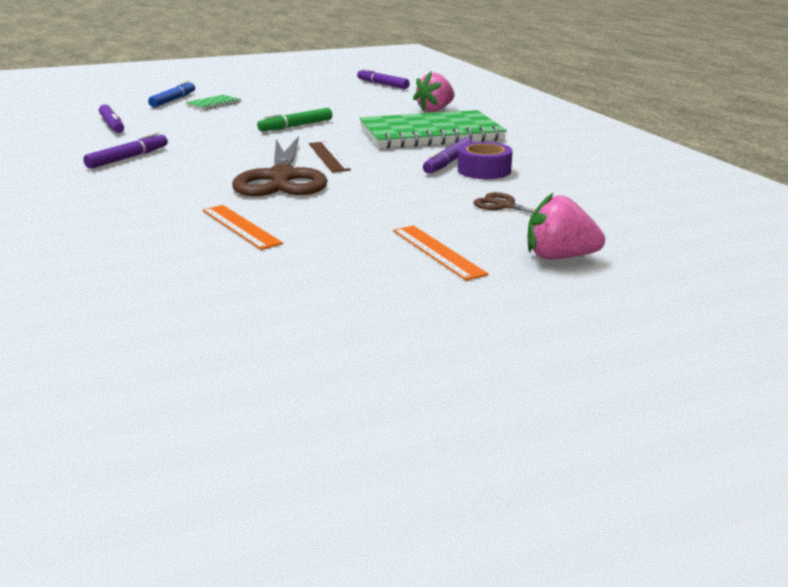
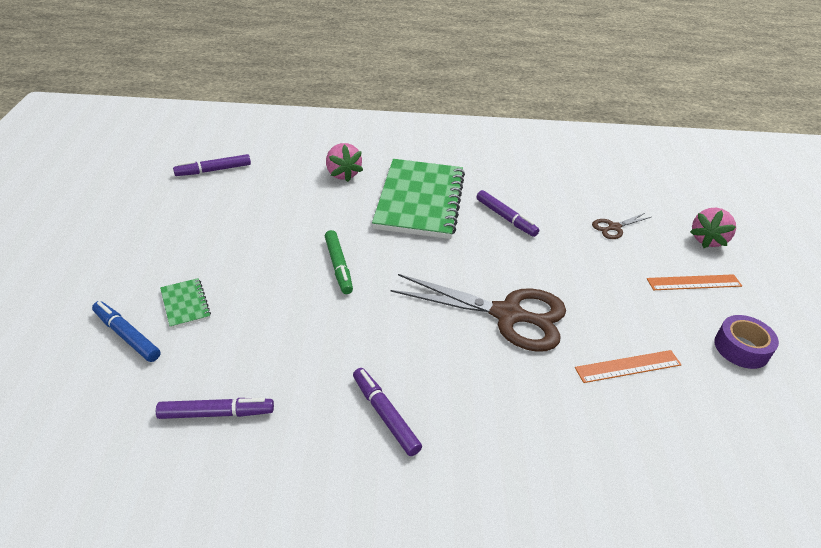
camera: 70 degrees left, 15 degrees up
brown ruler [309,142,351,172] -> none
purple tape [458,142,513,179] -> purple tape moved to [714,315,779,369]

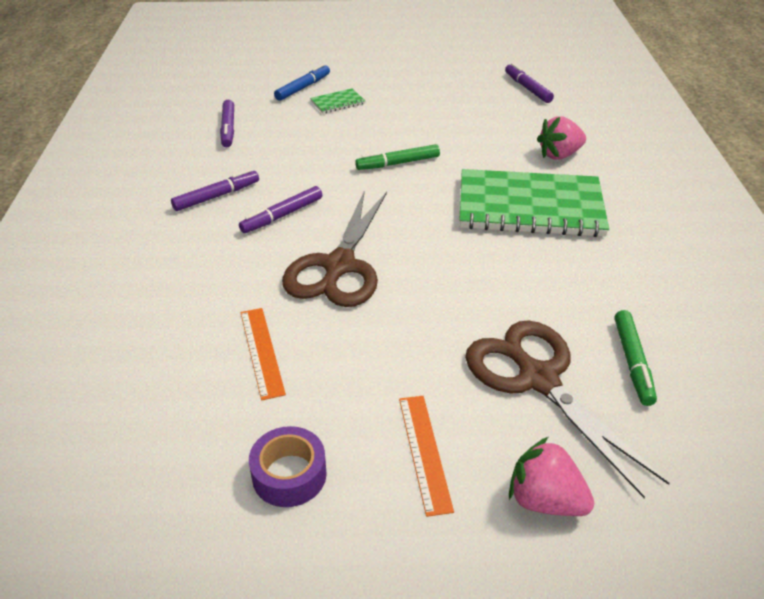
camera: 90 degrees right, 0 degrees up
purple marker [476,190,539,237] -> purple marker moved to [239,186,322,233]
brown scissors [592,213,651,239] -> brown scissors [465,320,670,498], size x2.21
none -> green marker [614,310,657,406]

